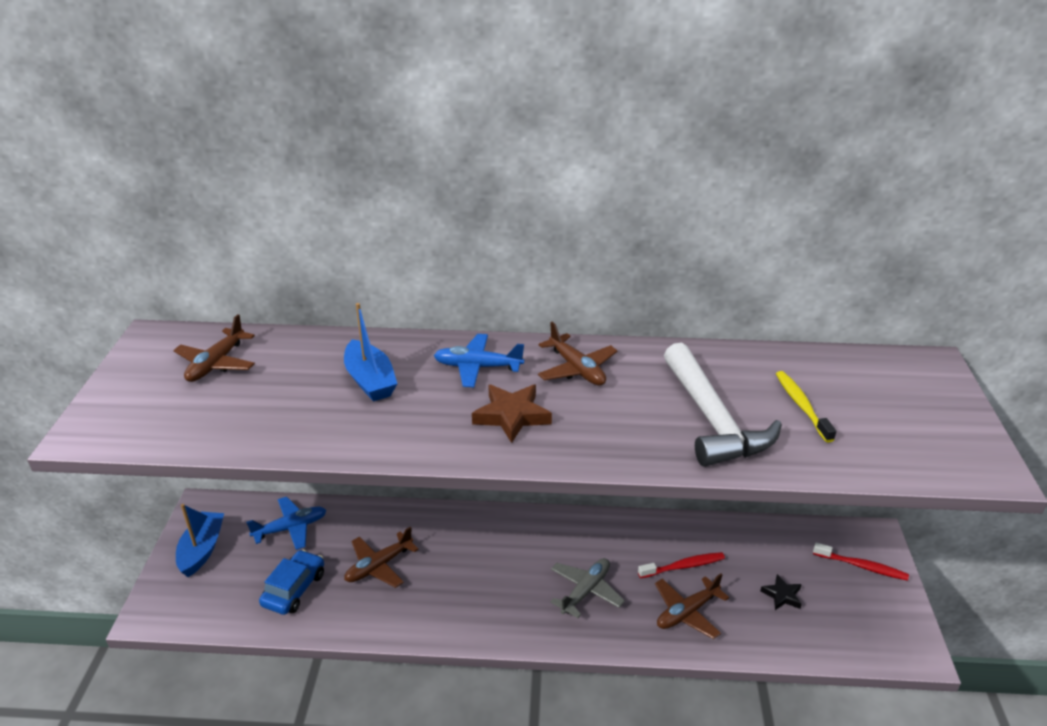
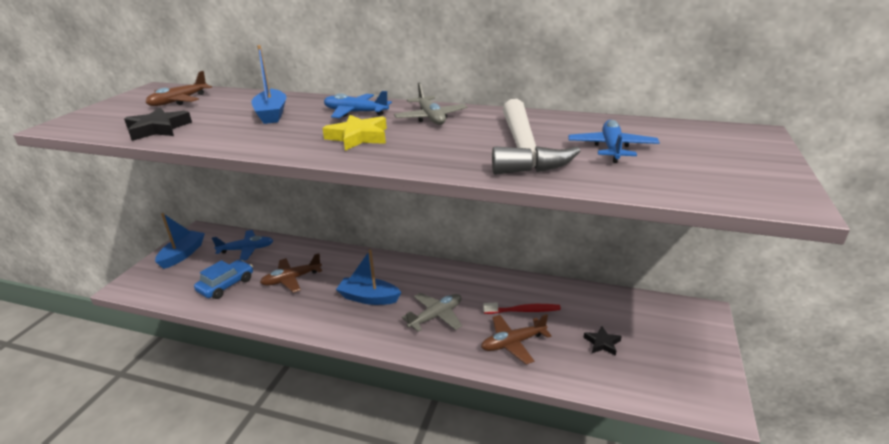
camera: 15 degrees right, 5 degrees down
brown star [472,385,552,443] -> yellow star [322,115,387,151]
brown plane [538,322,618,386] -> grey plane [394,83,467,125]
yellow toothbrush [776,371,836,443] -> blue plane [568,120,660,163]
red toothbrush [813,542,909,581] -> none
none -> black star [124,108,192,141]
none -> blue boat [336,249,401,305]

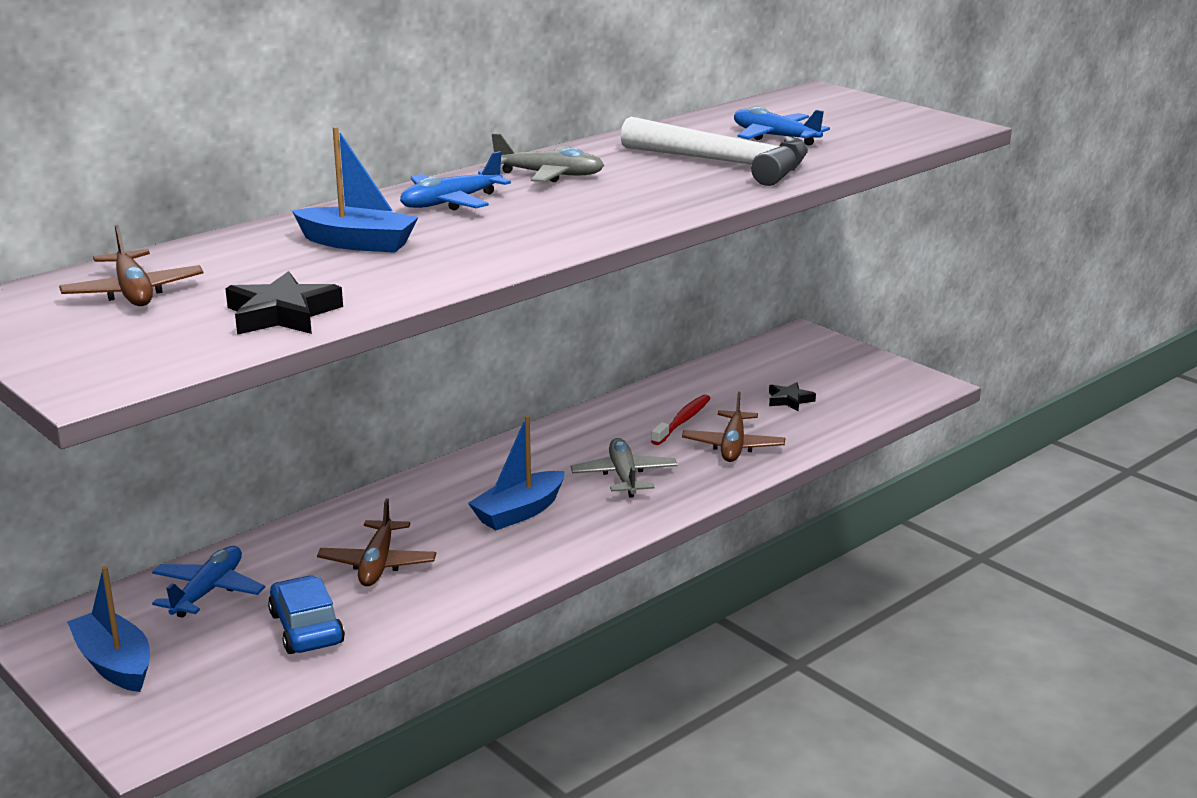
camera: 60 degrees left, 5 degrees down
yellow star [322,115,387,151] -> none

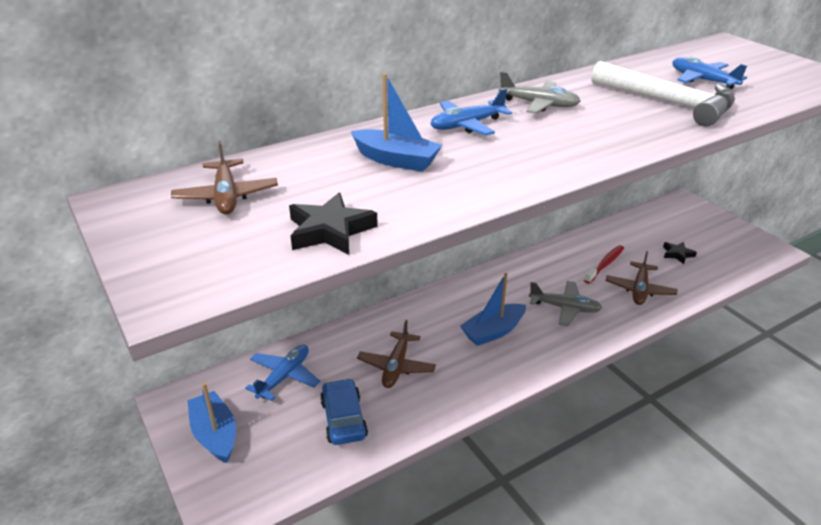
camera: 10 degrees right, 10 degrees up
grey plane [571,438,677,498] -> grey plane turned 105 degrees clockwise [529,281,602,326]

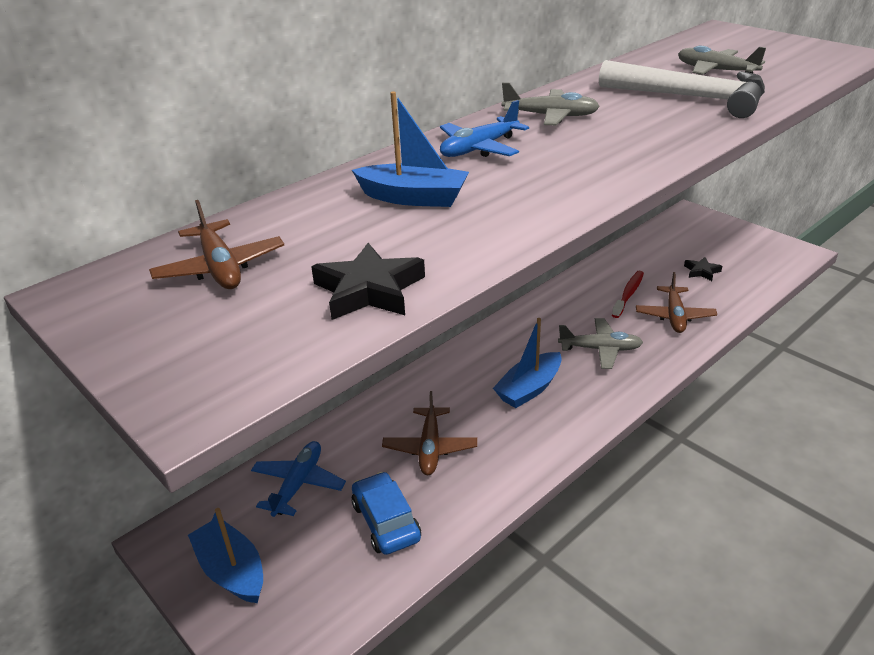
camera: 10 degrees left, 0 degrees up
blue plane [673,57,747,89] -> grey plane [678,46,766,75]

